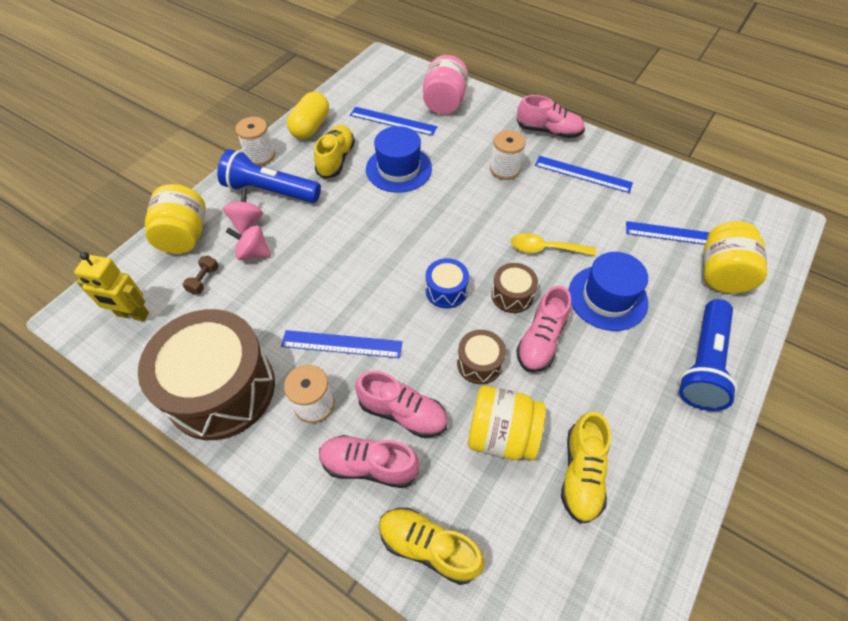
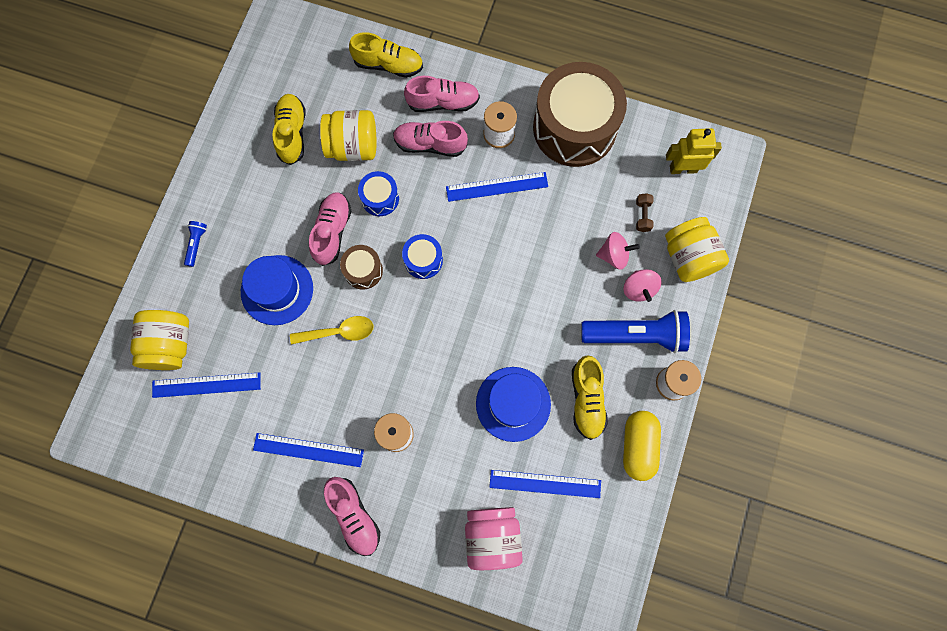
camera: 165 degrees right, 20 degrees up
brown drum [457,330,506,384] -> blue drum [358,171,399,216]
pink shoe [517,95,585,138] -> pink shoe turned 120 degrees counterclockwise [324,477,380,556]
blue flashlight [679,299,738,411] -> blue flashlight [184,221,207,267], size x0.44

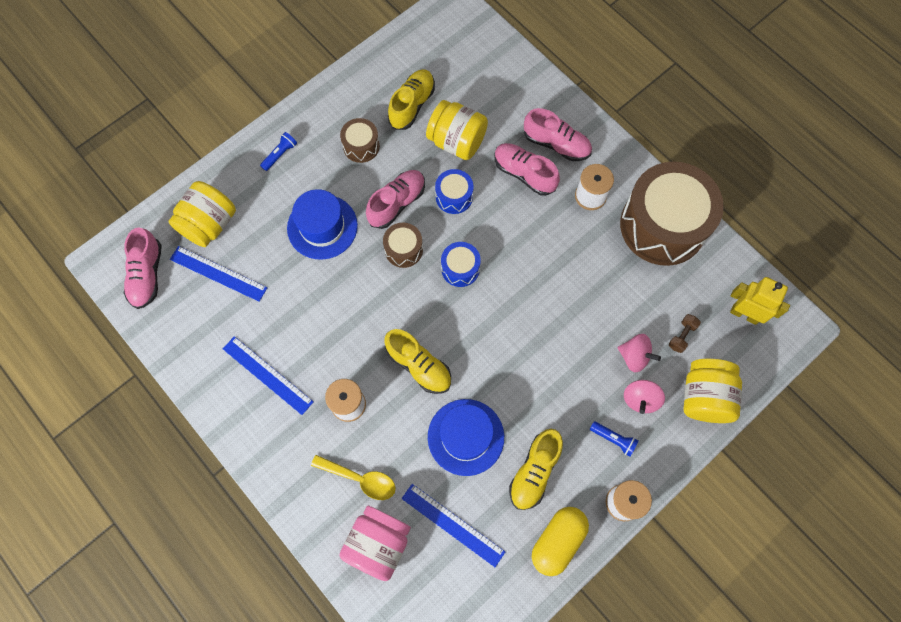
camera: 30 degrees right, 5 degrees down
yellow spoon [290,316,374,345] -> yellow spoon moved to [311,455,396,500]
pink shoe [324,477,380,556] -> pink shoe moved to [124,227,162,309]
yellow shoe [349,32,423,78] -> yellow shoe moved to [384,329,451,394]
blue ruler [446,172,548,202] -> none
blue flashlight [581,310,690,353] -> blue flashlight [590,421,639,456], size x0.44
none -> brown drum [340,118,380,163]

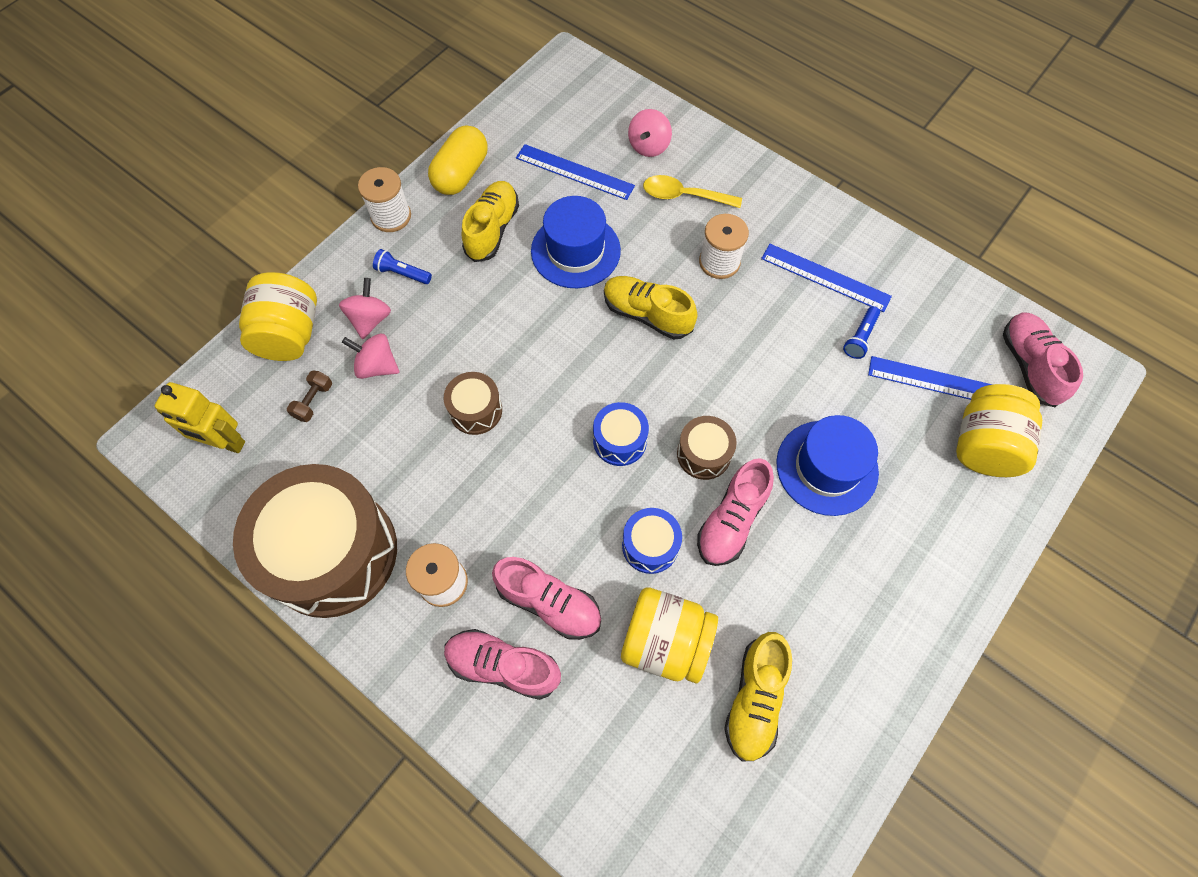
camera: 170 degrees right, 5 degrees down
blue flashlight [260,132,297,171] -> blue flashlight moved to [843,306,880,359]
brown drum [340,118,380,163] -> brown drum moved to [444,372,502,435]
pink jar [340,506,411,581] -> pink spinning top [628,109,672,157]

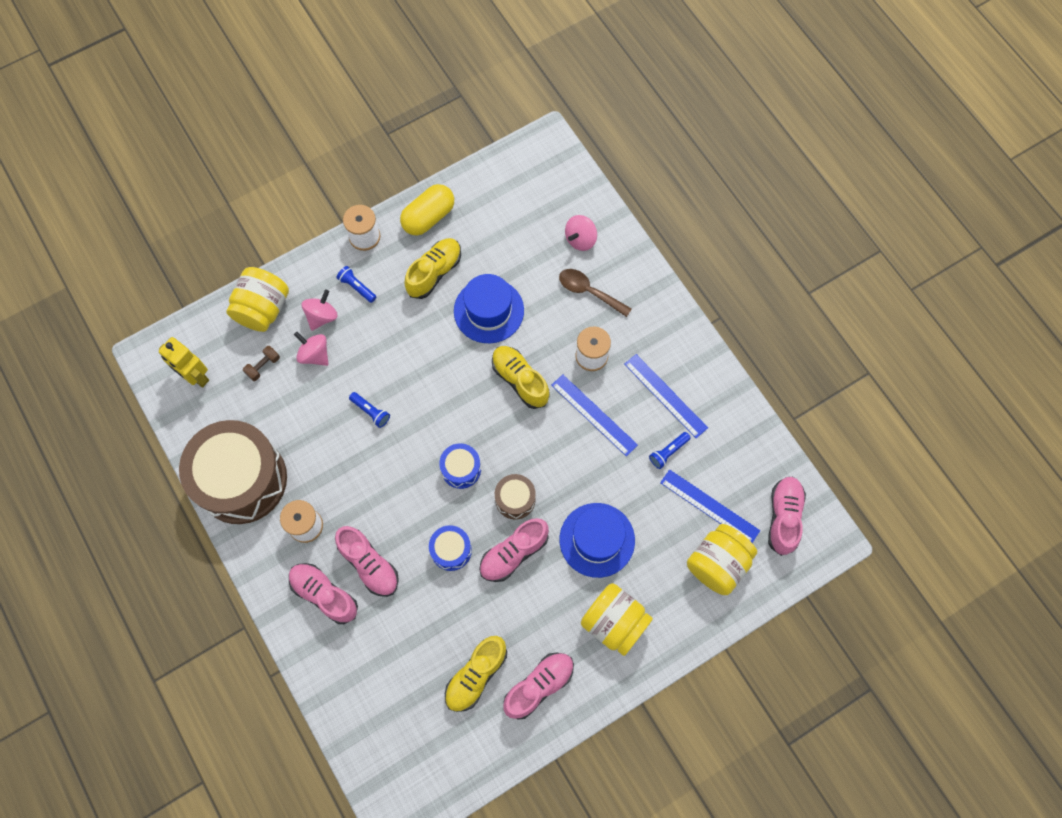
camera: 20 degrees right, 5 degrees up
brown drum [444,372,502,435] -> blue flashlight [349,392,390,428]
blue ruler [516,144,635,200] -> blue ruler moved to [551,374,638,457]
yellow jar [621,587,718,683] -> yellow jar moved to [581,583,653,656]
yellow spoon [643,175,742,208] -> brown spoon [559,269,632,317]
none -> pink shoe [503,652,574,720]

